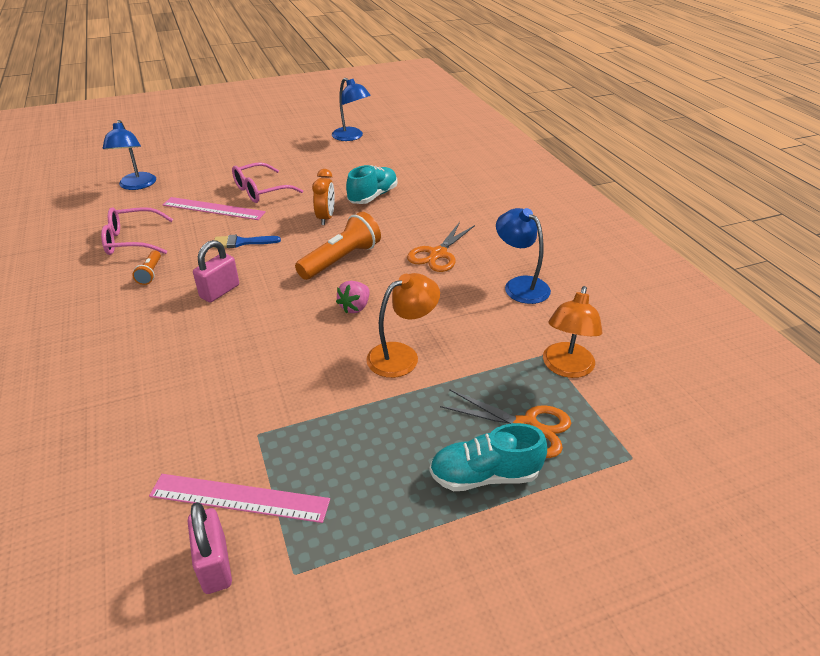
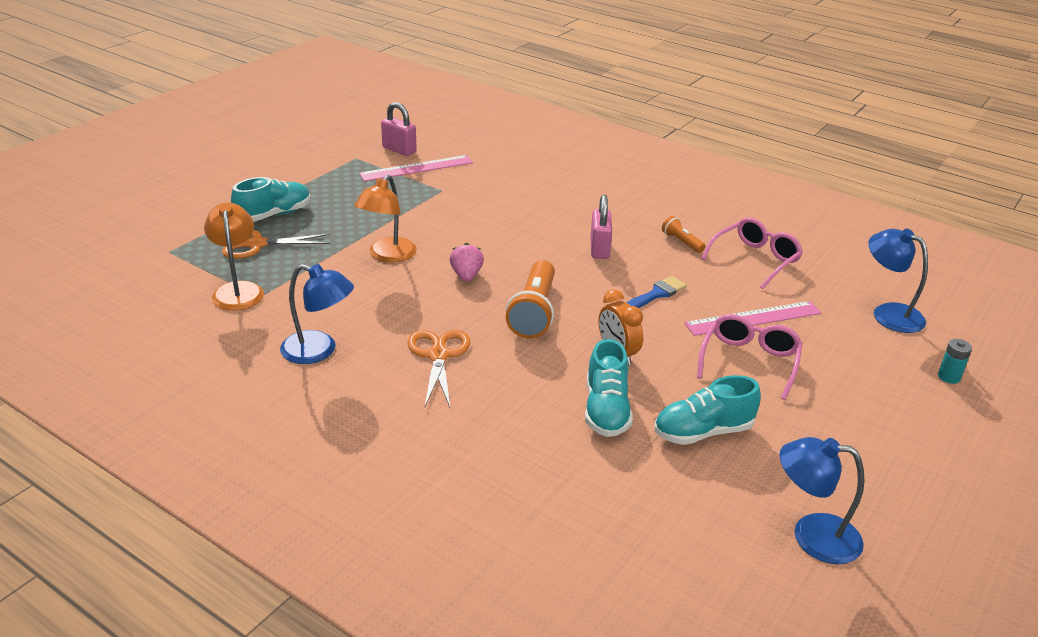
camera: 145 degrees right, 5 degrees down
none -> turquoise shoe [654,375,761,445]
none -> turquoise battery [938,339,972,384]

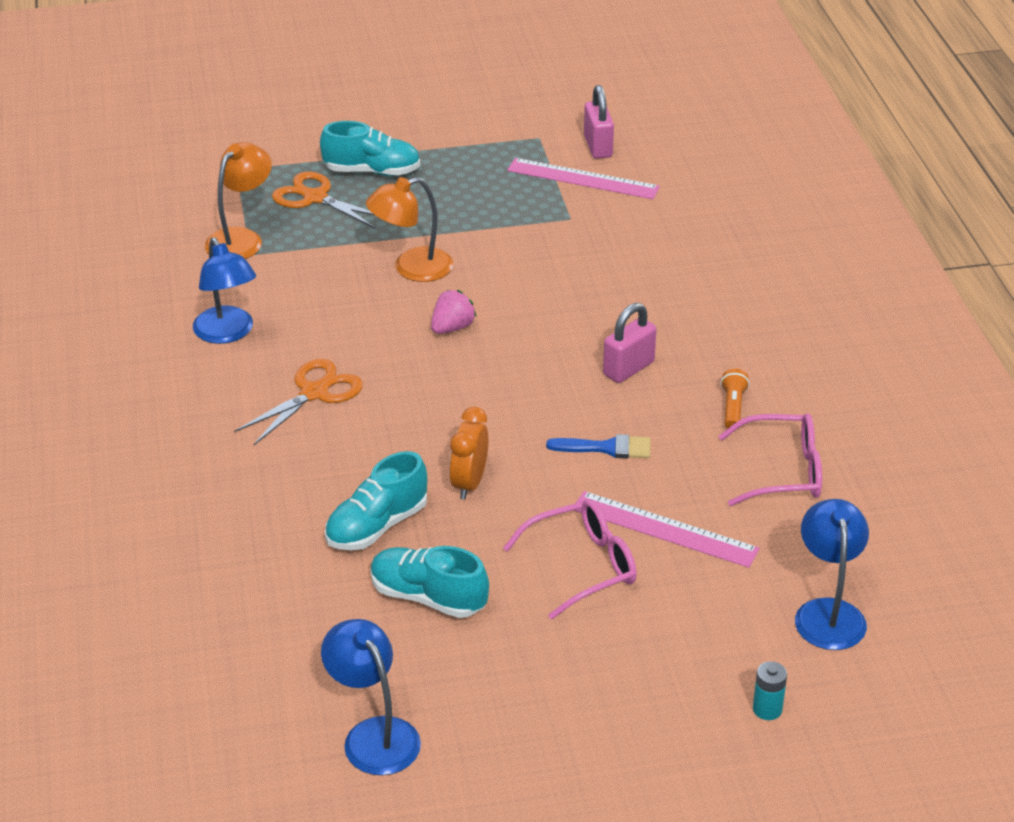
camera: 45 degrees right, 5 degrees up
orange flashlight [506,260,555,338] -> none

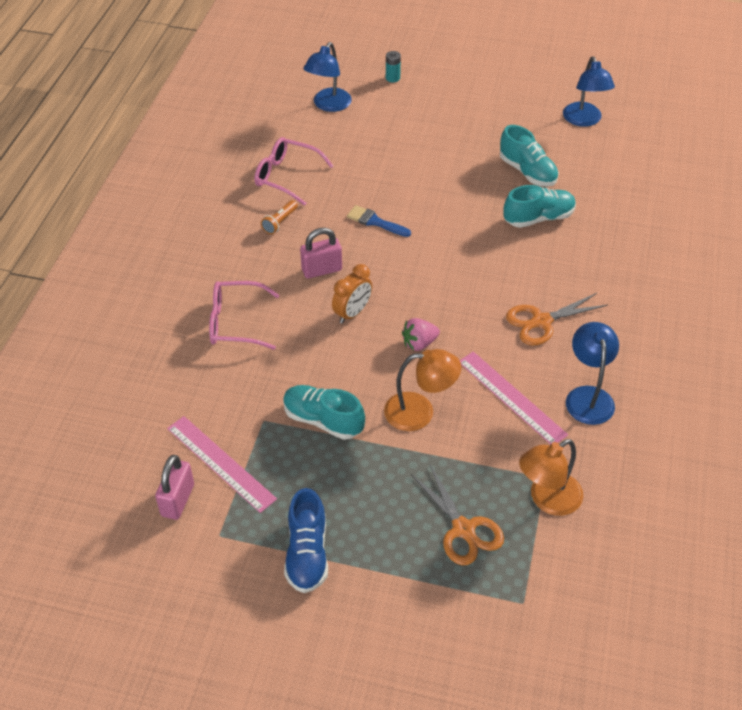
camera: 155 degrees left, 10 degrees up
turquoise shoe [320,121,420,176] -> turquoise shoe moved to [283,385,365,440]
orange clock [449,407,488,500] -> orange clock moved to [332,264,372,324]
pink glasses [503,499,637,620] -> pink glasses moved to [209,281,280,350]
pink ruler [574,491,760,568] -> pink ruler moved to [459,352,568,444]
none -> blue shoe [284,488,328,593]

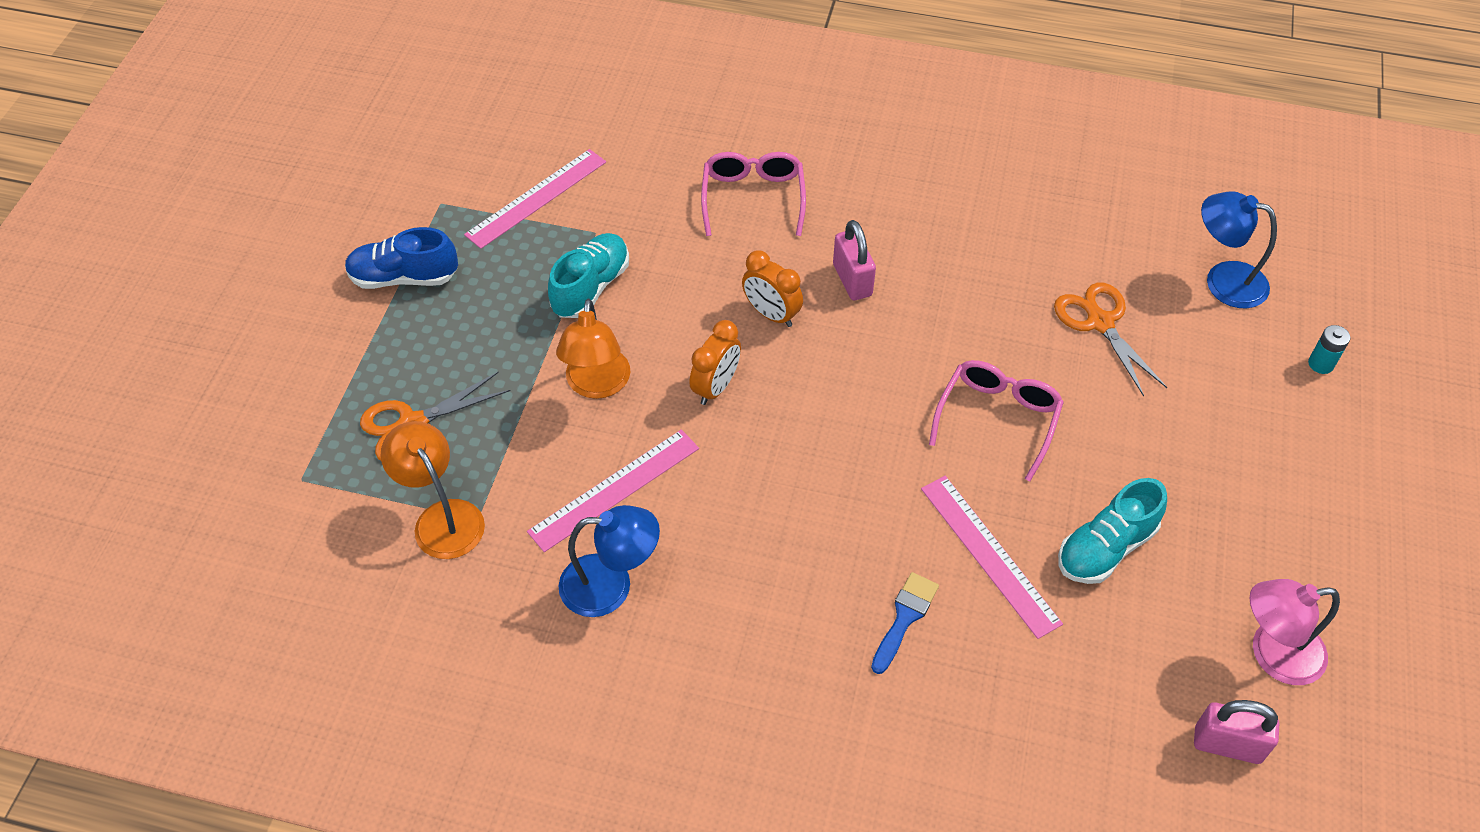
camera: 90 degrees right, 5 degrees up
pink padlock [155,455,194,520] -> pink padlock moved to [1194,700,1279,764]
pink glasses [254,137,333,206] -> pink glasses moved to [929,360,1064,481]
orange flashlight [261,200,298,234] -> none
blue brush [347,205,411,237] -> blue brush moved to [871,572,939,674]
pink strawberry [402,318,440,351] -> orange clock [689,320,741,405]
turquoise shoe [503,185,576,228] -> pink ruler [921,476,1063,639]
orange scissors [506,293,608,345] -> orange scissors moved to [1054,282,1167,396]
blue lamp [563,56,615,127] -> pink lamp [1250,579,1340,685]

